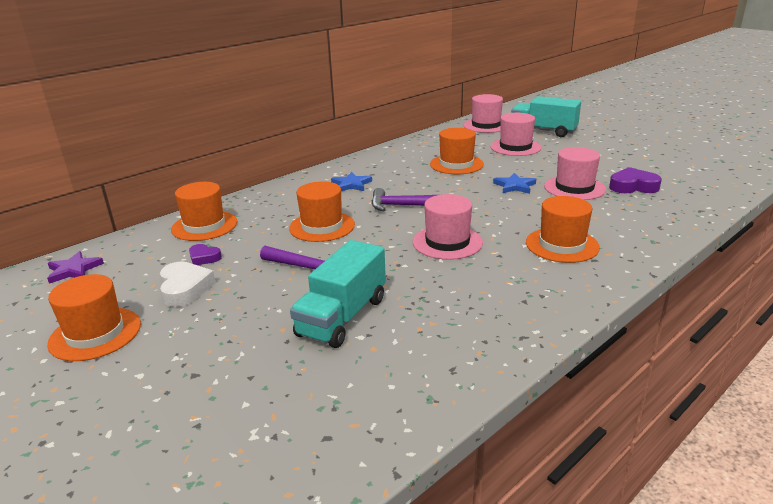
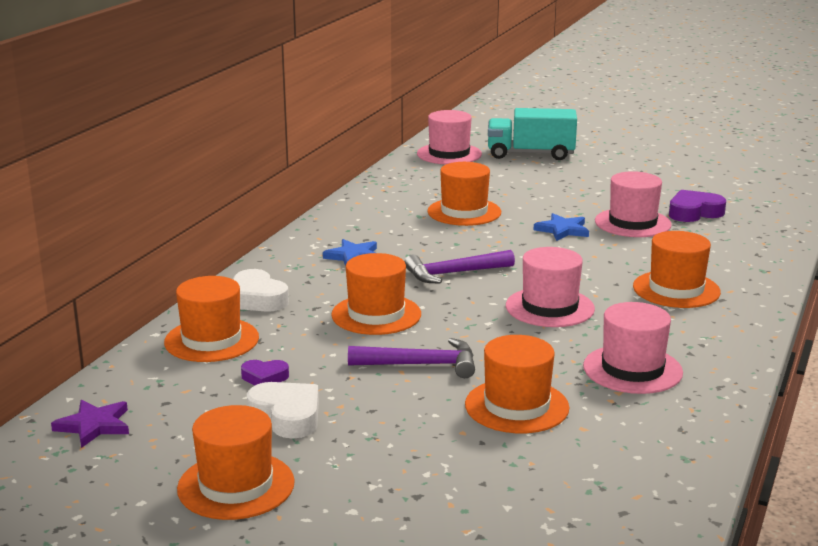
camera: 25 degrees left, 5 degrees down
turquoise truck [290,240,386,348] -> orange hat [465,335,570,433]
pink hat [490,113,542,156] -> pink hat moved to [583,302,683,394]
none -> white heart [233,269,289,312]

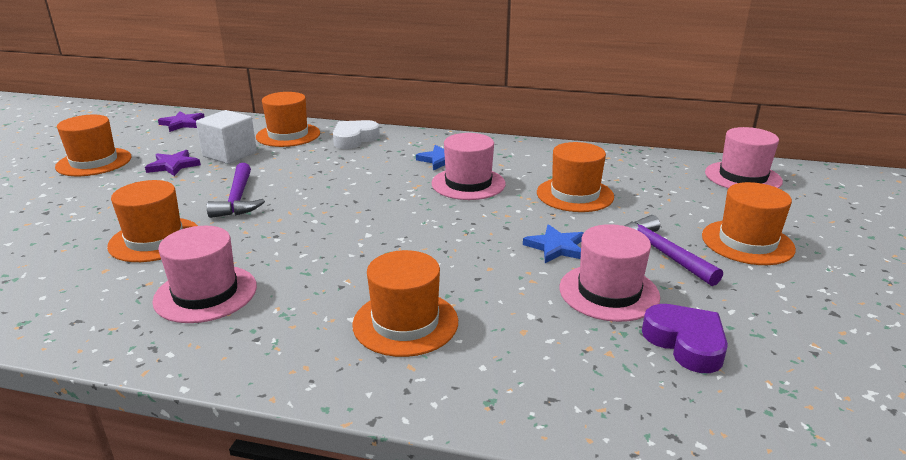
camera: 80 degrees right, 5 degrees up
purple heart [241,360,289,386] -> white cube [196,110,257,164]
white heart [247,382,319,439] -> purple star [145,150,201,176]
orange hat [331,253,421,335] -> orange hat moved to [702,182,796,265]
purple hammer [405,250,515,284] -> purple hammer moved to [624,215,723,286]
turquoise truck [488,108,577,160] -> none
pink hat [506,247,595,327] -> pink hat moved to [432,133,506,200]

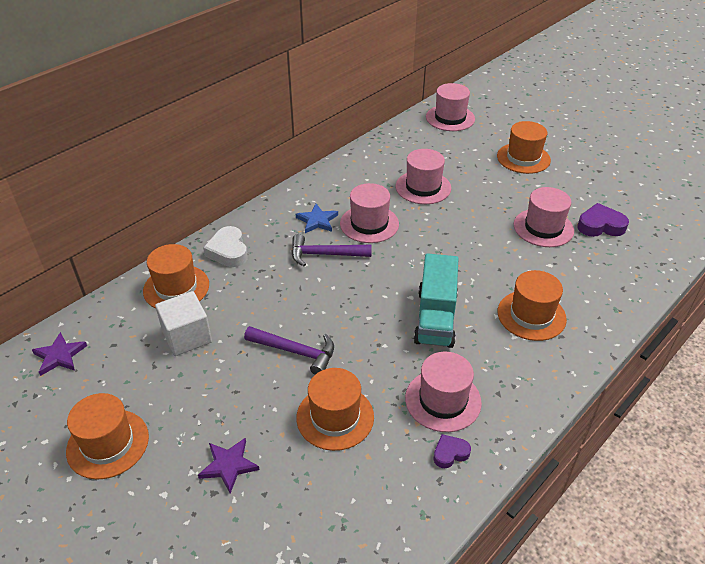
camera: 60 degrees left, 15 degrees up
purple star [145,150,201,176] -> purple star moved to [198,438,260,493]
blue star [523,224,583,263] -> none
orange hat [537,142,614,212] -> pink hat [396,149,451,204]
purple hammer [624,215,723,286] -> purple hammer moved to [291,234,372,266]
none -> turquoise truck [414,253,459,348]
none -> purple heart [433,434,471,468]

